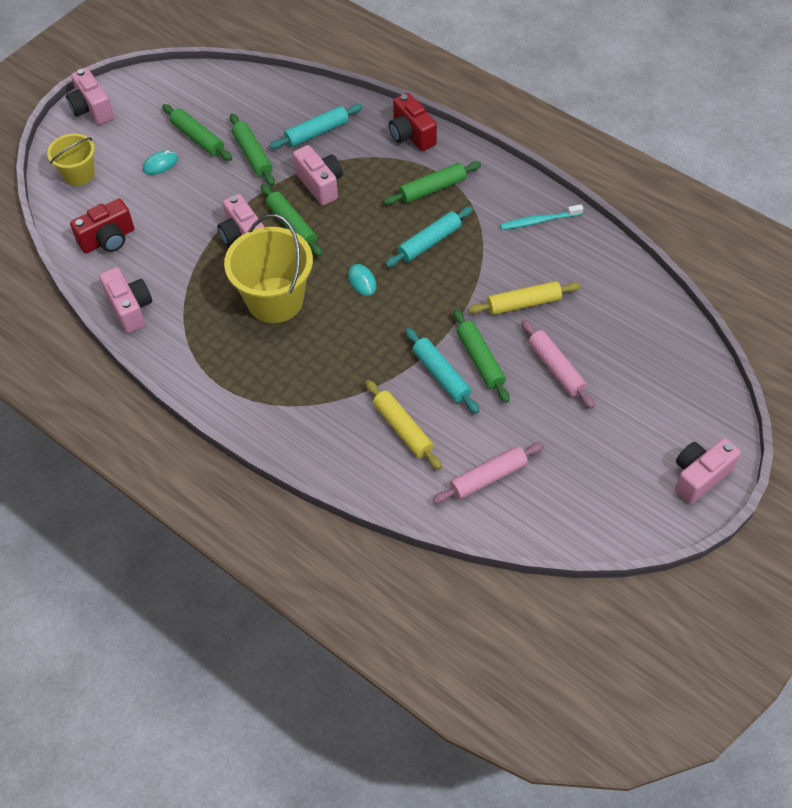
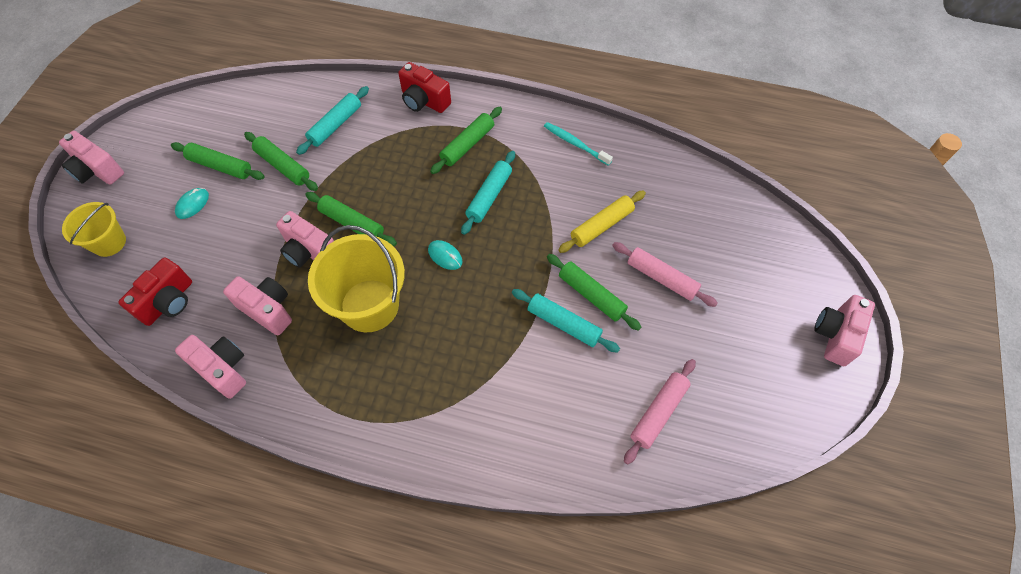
camera: 25 degrees left, 5 degrees up
pink camera [293,145,343,206] -> pink camera moved to [223,276,292,336]
yellow rolling pin [365,380,442,470] -> none
turquoise toothbrush [500,204,583,230] -> turquoise toothbrush turned 75 degrees clockwise [544,122,613,166]

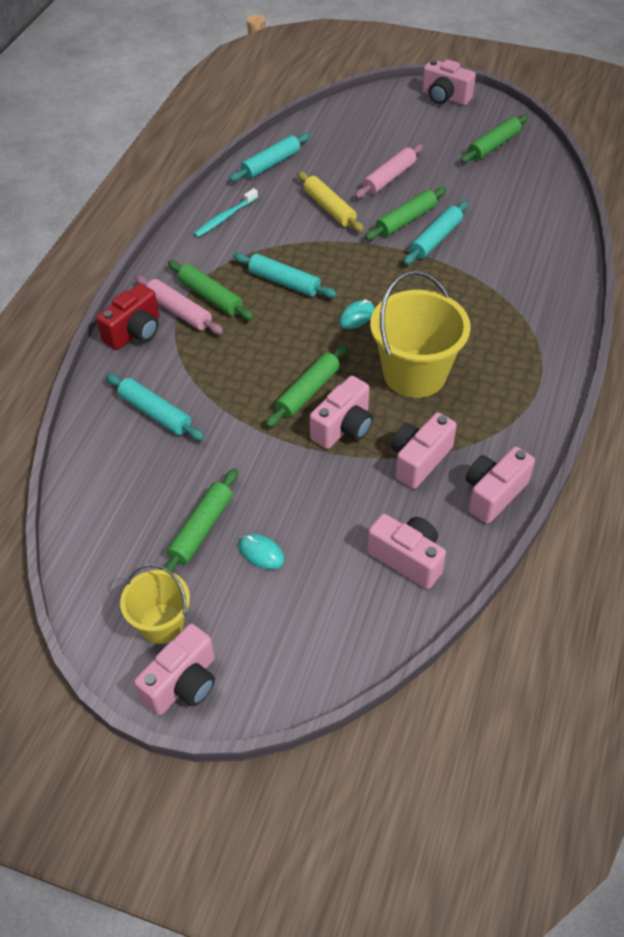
camera: 85 degrees left, 10 degrees down
yellow bucket [62,202,126,257] -> yellow bucket moved to [120,564,190,644]
red camera [118,258,192,326] -> pink camera [367,514,446,589]
green rolling pin [244,132,318,191] -> green rolling pin moved to [460,115,528,163]
pink rolling pin [624,359,696,464] -> pink rolling pin moved to [135,275,223,334]
none -> turquoise rolling pin [229,133,310,182]

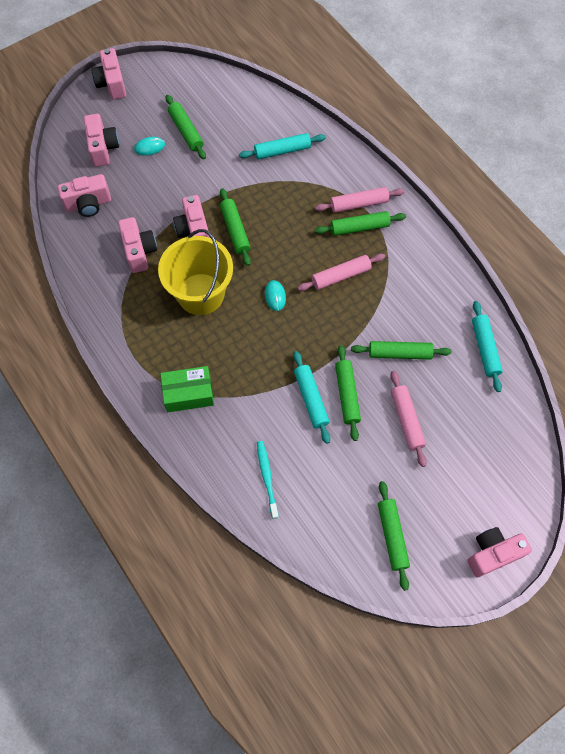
camera: 125 degrees right, 15 degrees up
red camera [96,284,159,350] -> none
yellow bucket [120,564,190,644] -> none
turquoise toothbrush [194,188,258,238] -> turquoise toothbrush moved to [257,441,279,519]
turquoise rolling pin [233,253,337,298] -> pink rolling pin [297,254,385,291]
yellow rolling pin [297,171,364,232] -> green rolling pin [351,341,451,360]
pink camera [466,446,535,524] -> pink camera moved to [84,114,119,167]
none -> green box [160,366,214,412]

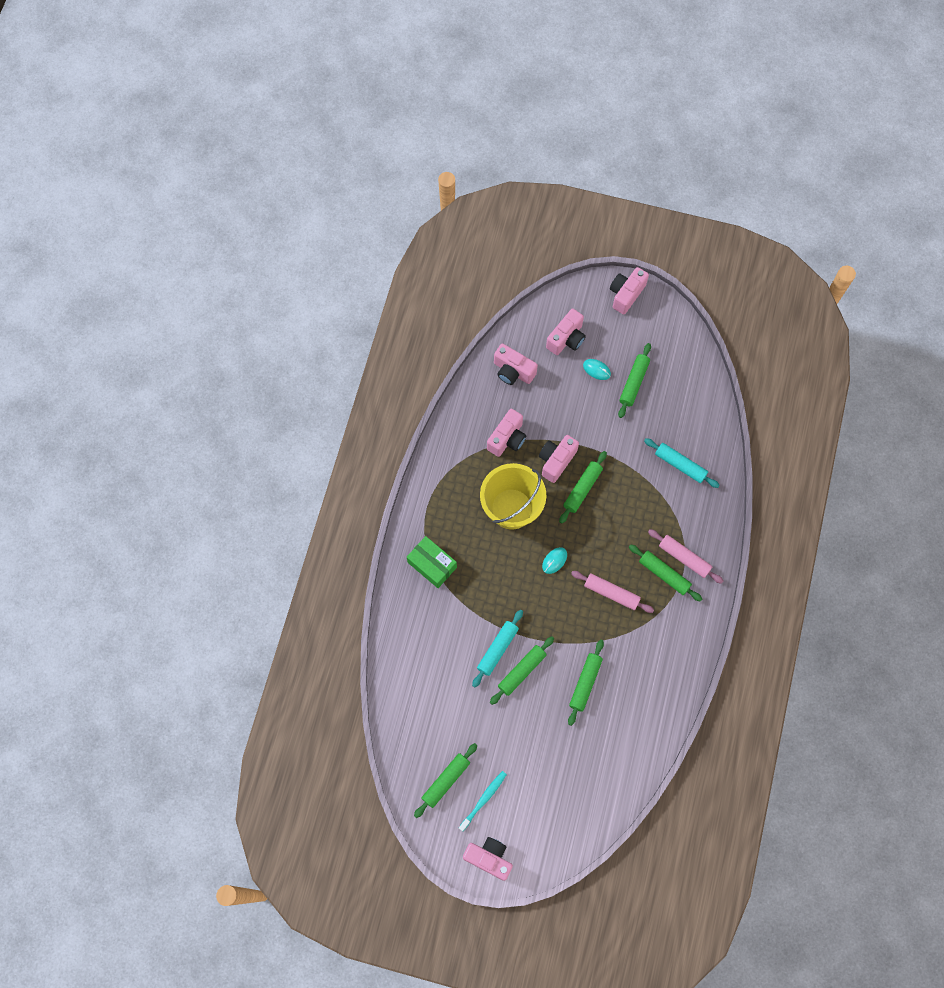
camera: 50 degrees right, 5 degrees up
turquoise toothbrush [257,441,279,519] -> turquoise toothbrush moved to [459,771,507,831]
green rolling pin [351,341,451,360] -> green rolling pin turned 60 degrees clockwise [568,640,604,726]
pink rolling pin [390,371,427,467] -> none
turquoise rolling pin [472,301,503,392] -> none

